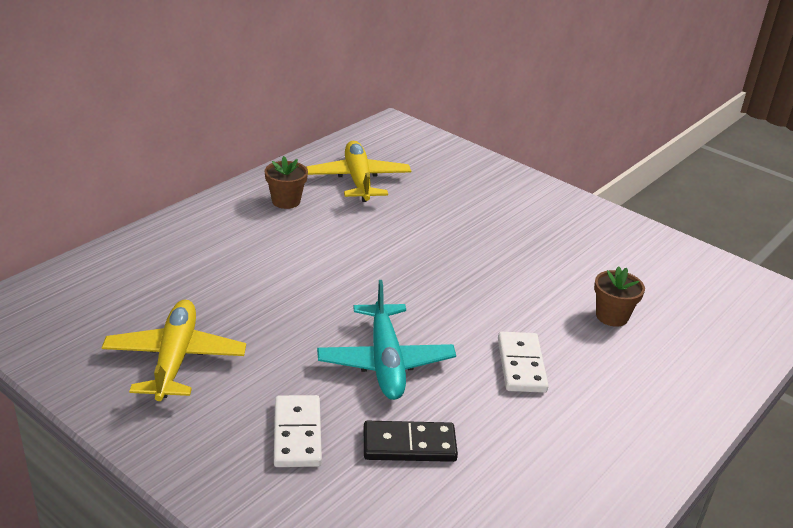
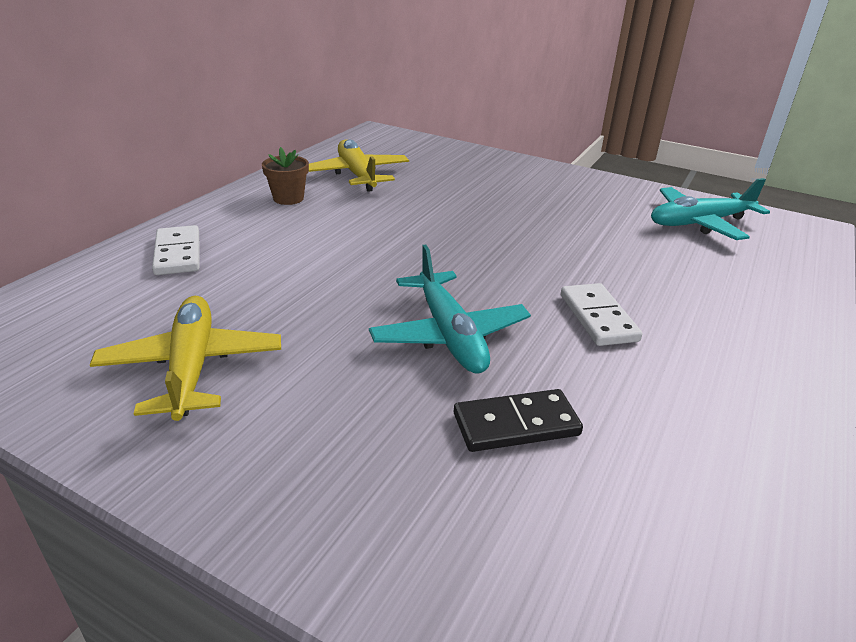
camera: 10 degrees left, 0 degrees up
white domino [274,395,322,467] -> white domino moved to [152,225,199,275]
brown flower pot [594,266,645,327] -> none
none -> turquoise plane [651,178,770,240]

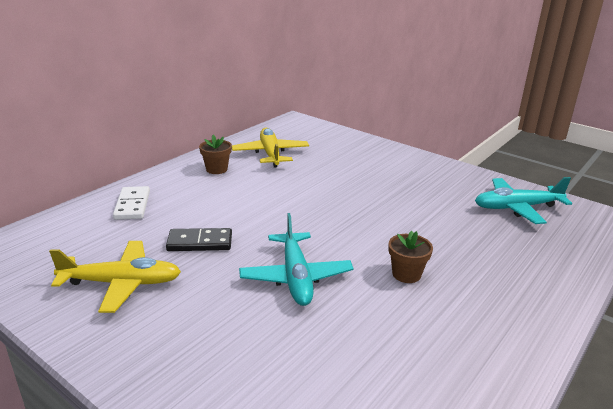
camera: 10 degrees right, 5 degrees down
yellow plane [90,296,281,421] -> yellow plane turned 90 degrees clockwise [49,241,181,313]
black domino [454,389,583,452] -> black domino moved to [166,228,232,251]
white domino [561,283,642,346] -> brown flower pot [388,231,433,283]

